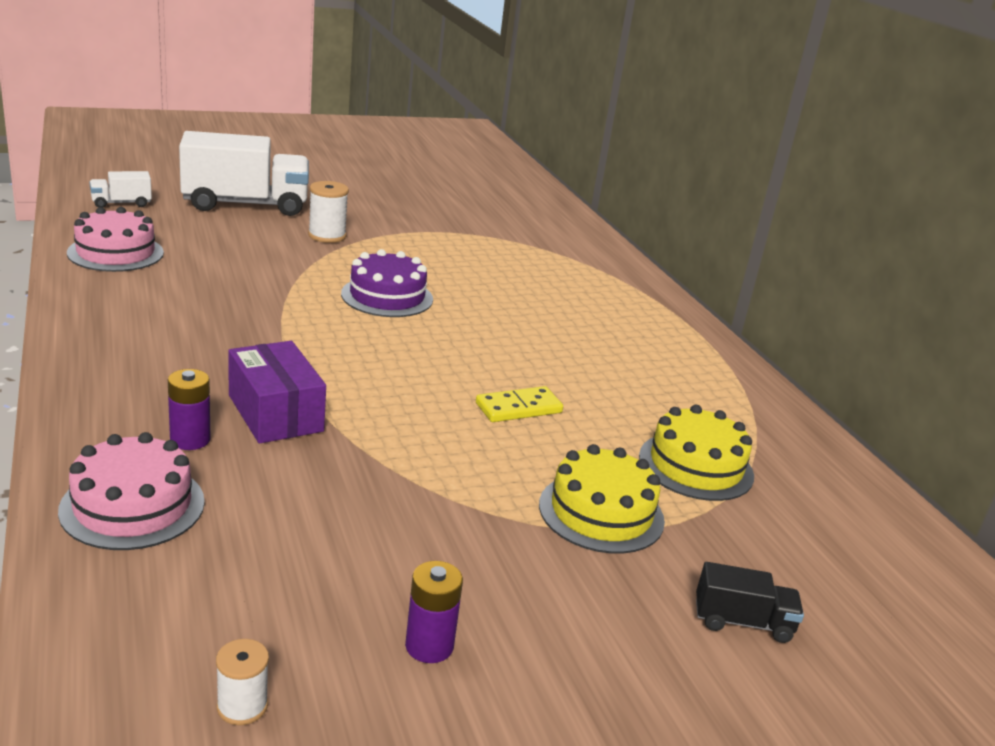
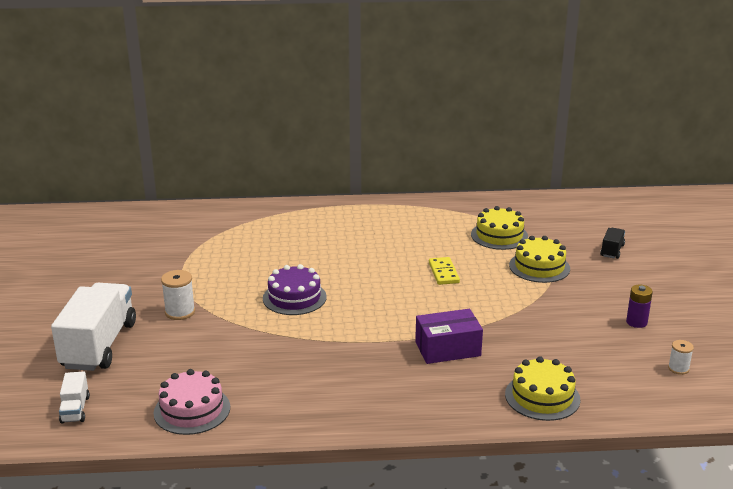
camera: 70 degrees left, 0 degrees up
pink cake [58,432,205,550] -> yellow cake [505,356,580,421]
purple battery [168,369,210,450] -> none

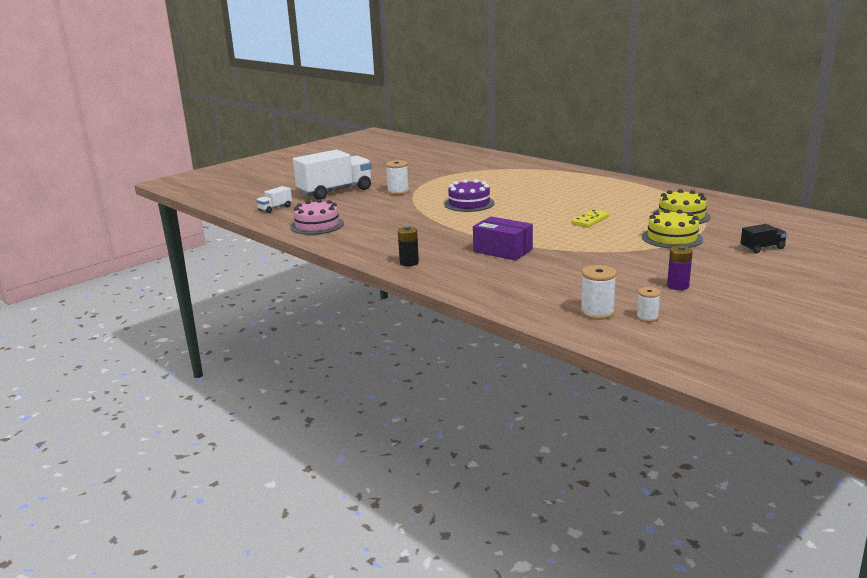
camera: 50 degrees right, 5 degrees down
yellow cake [505,356,580,421] -> none
none -> black battery [398,226,419,266]
none -> white spool [580,265,617,320]

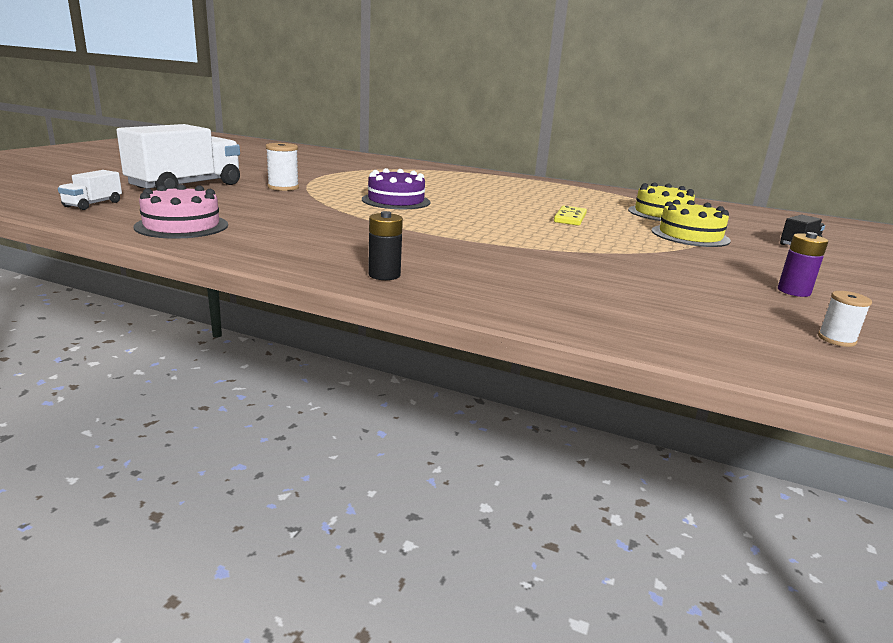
camera: 25 degrees left, 0 degrees up
purple box [473,216,533,261] -> none
white spool [580,265,617,320] -> none

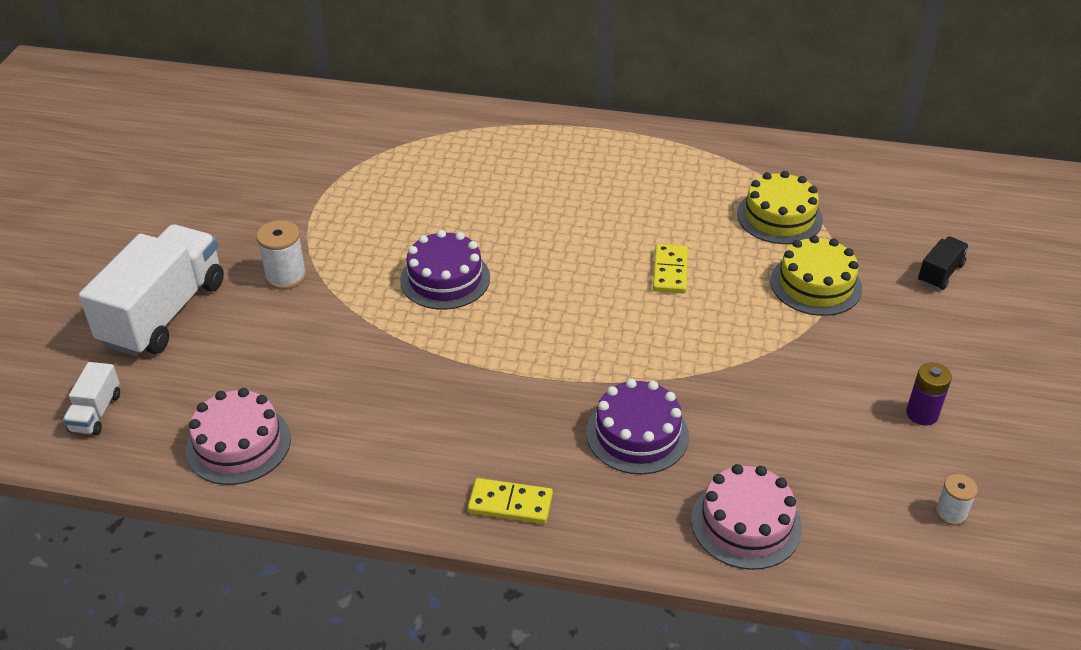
camera: 10 degrees left, 20 degrees up
black battery [368,211,403,280] -> yellow domino [468,478,553,524]
none -> purple cake [586,379,689,475]
none -> pink cake [691,464,802,570]

